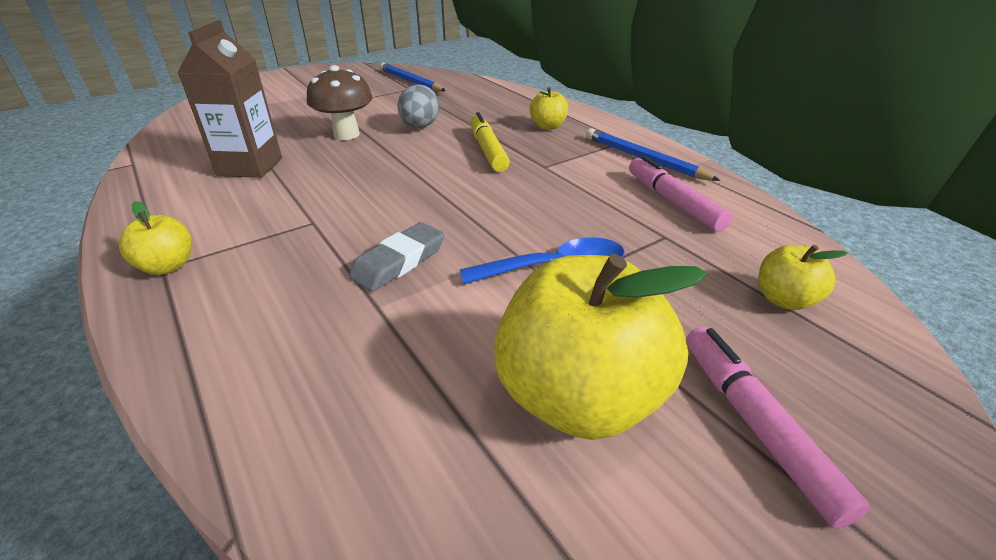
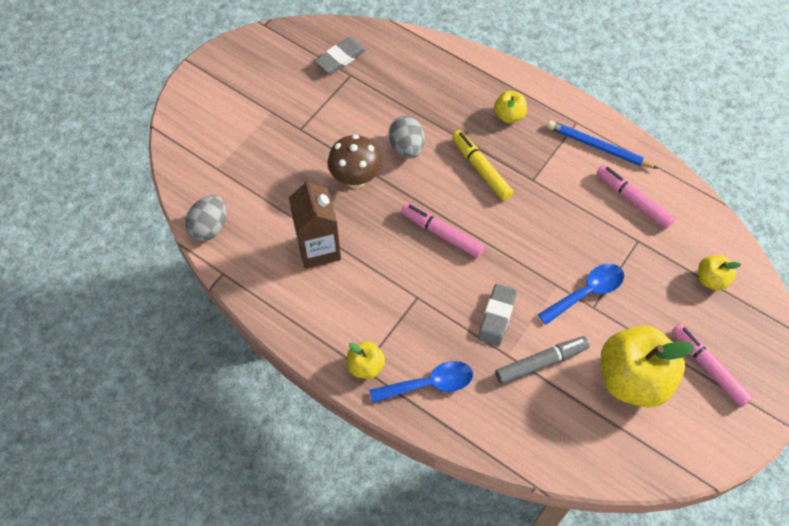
camera: 20 degrees left, 25 degrees up
blue pencil [380,63,446,92] -> grey eraser [315,37,366,74]
none -> grey egg [185,195,226,241]
none -> blue spoon [369,361,473,403]
none -> pink marker [401,203,485,258]
none -> grey marker [495,336,590,384]

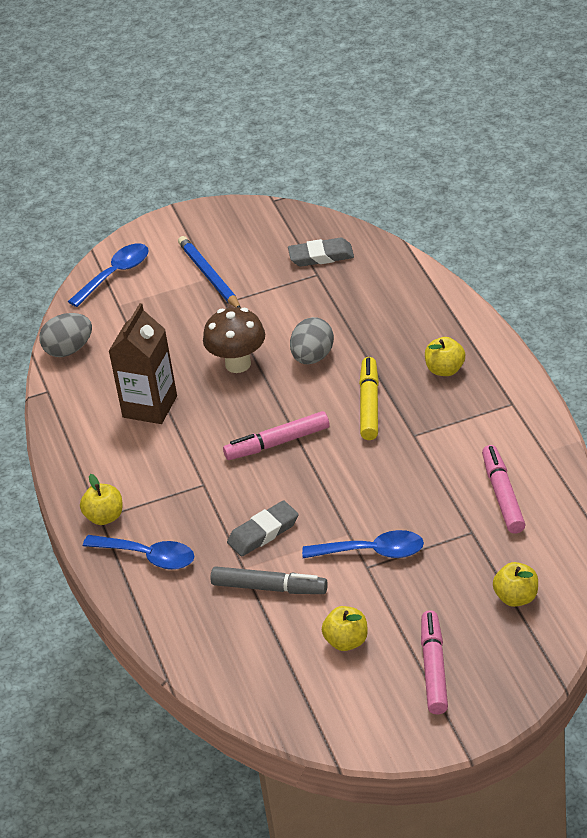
camera: 40 degrees right, 20 degrees down
pink marker [401,203,485,258] -> pink marker turned 90 degrees counterclockwise [223,411,329,460]
blue pencil [547,120,659,169] -> blue pencil moved to [178,236,241,308]
yellow apple [601,326,694,407] -> yellow apple [322,606,368,651], size x0.48
none -> blue spoon [68,244,149,307]

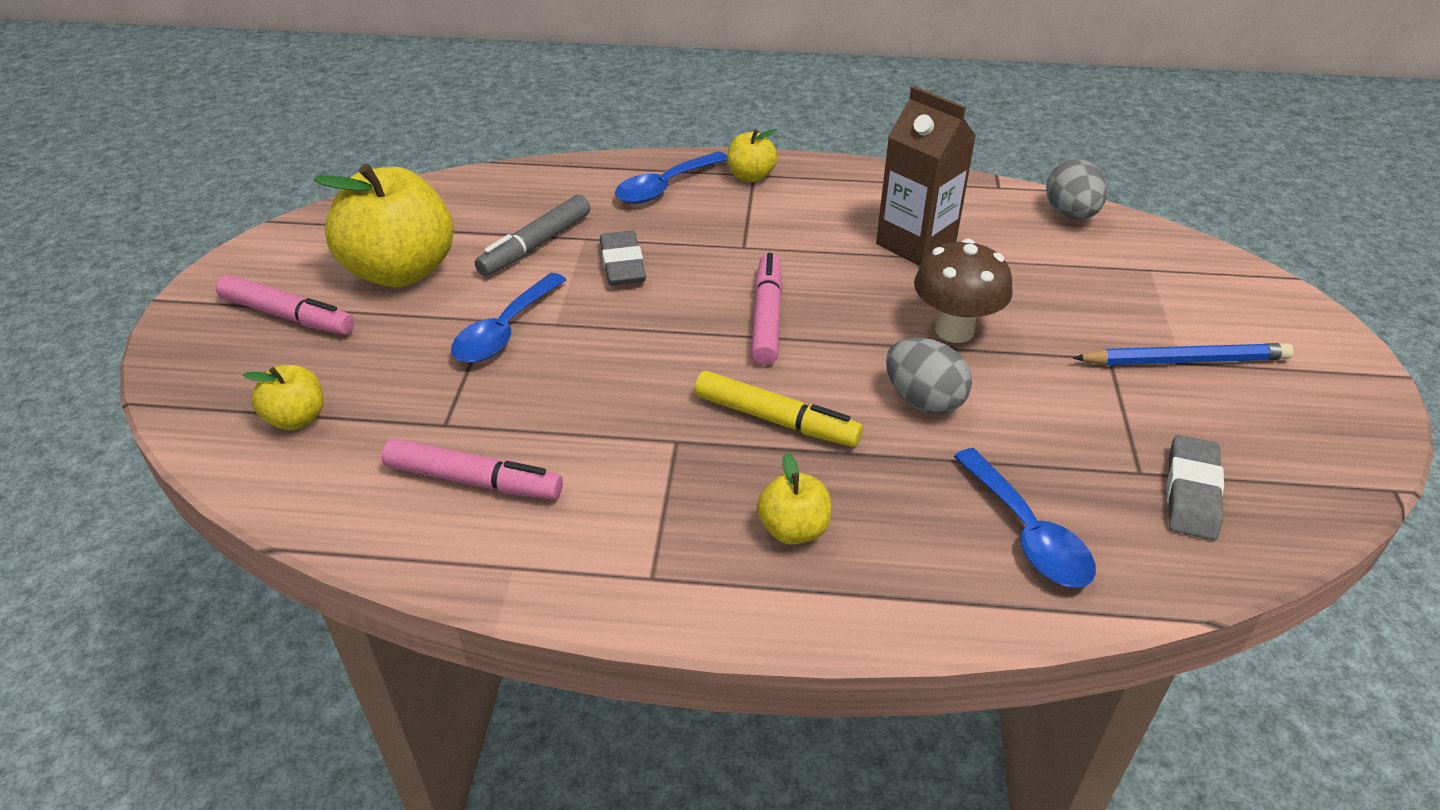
camera: 110 degrees right, 0 degrees up
blue spoon [68,244,149,307] -> blue spoon moved to [954,448,1096,588]
yellow apple [322,606,368,651] -> yellow apple [313,164,454,287], size x2.10

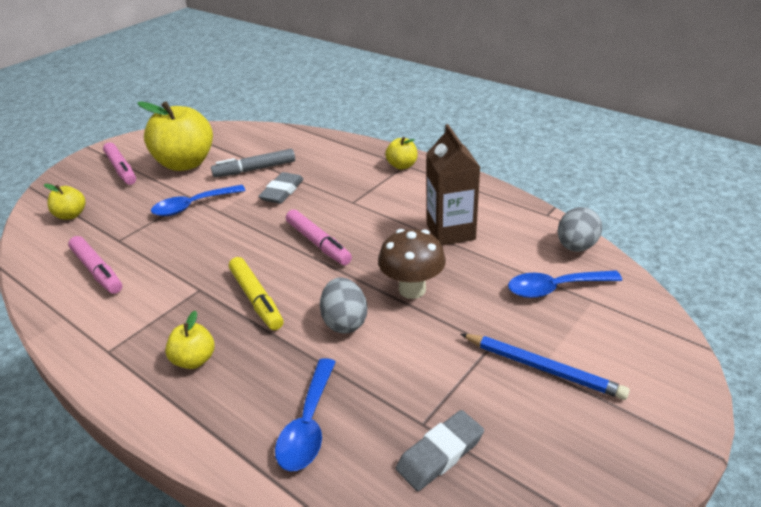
camera: 35 degrees right, 5 degrees down
blue spoon [615,151,728,204] -> blue spoon moved to [508,270,622,298]
pink marker [751,253,782,365] -> pink marker turned 105 degrees clockwise [286,209,352,265]

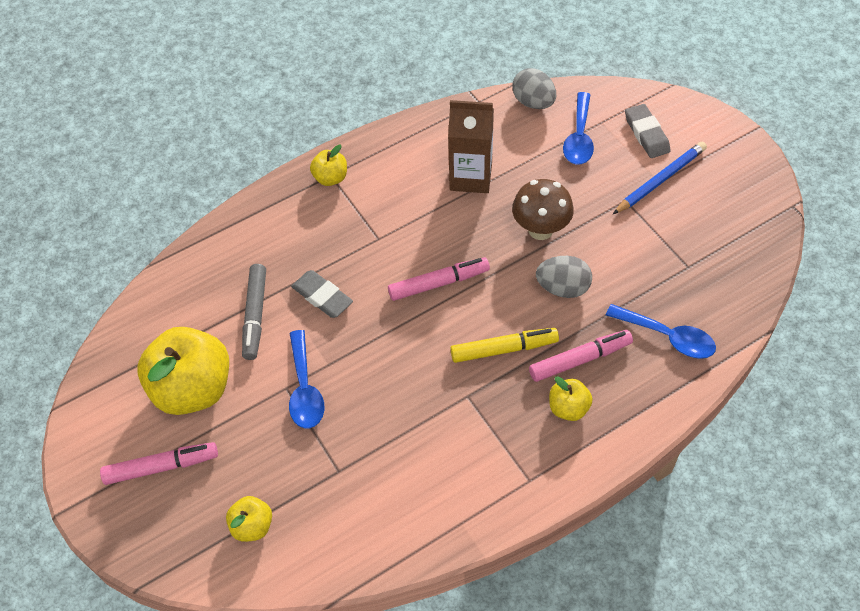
camera: 70 degrees left, 20 degrees up
pink marker [68,236,122,294] -> pink marker moved to [529,330,633,382]
grey eraser [396,410,484,491] -> grey eraser moved to [625,104,670,158]

